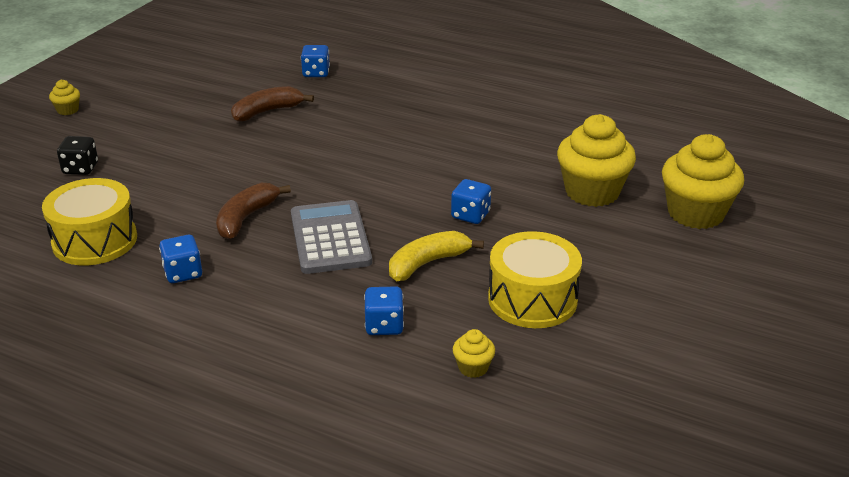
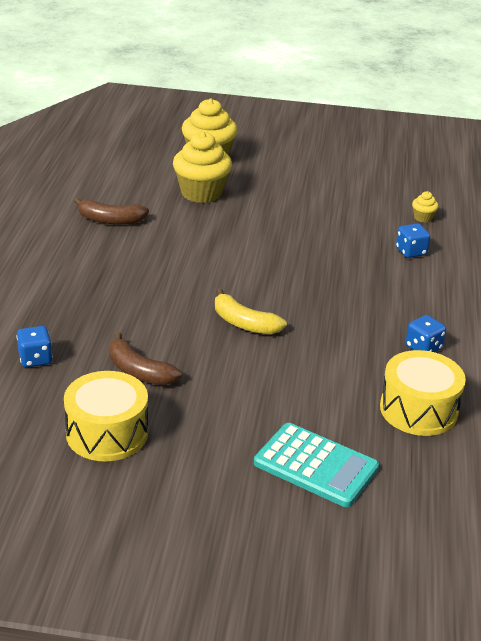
camera: 110 degrees left, 0 degrees up
yellow cupcake [49,80,80,115] -> none
black dice [57,136,98,175] -> turquoise calculator [254,423,379,507]
brown banana [216,183,291,239] -> brown banana moved to [74,198,149,225]
grey calculator [291,200,372,274] -> none
yellow banana [389,231,484,281] -> yellow banana moved to [215,288,287,334]
blue dice [451,179,491,224] -> none
yellow drum [488,231,582,328] -> yellow drum moved to [64,371,148,461]

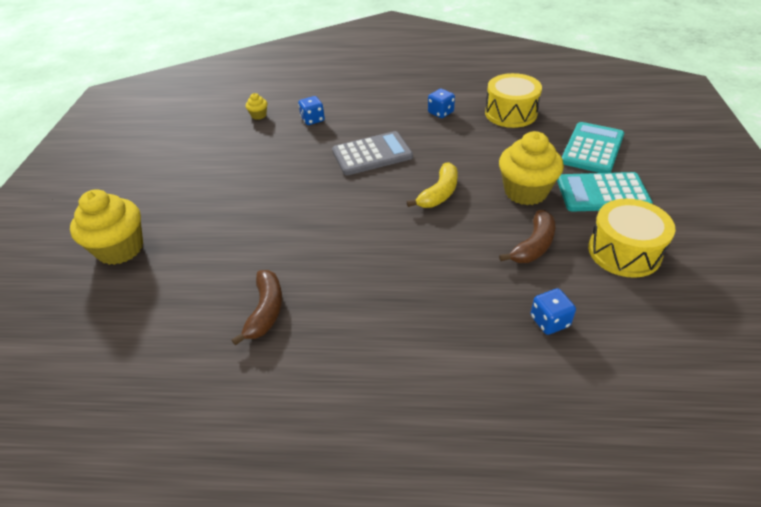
camera: 90 degrees left, 10 degrees up
yellow cupcake [173,132,232,203] -> yellow cupcake moved to [499,131,564,205]
none -> grey calculator [332,131,413,175]
none -> turquoise calculator [557,172,653,211]

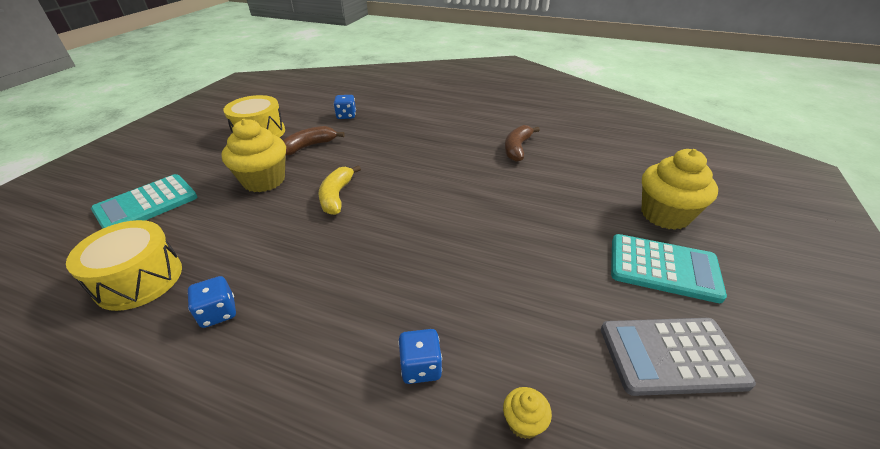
camera: 165 degrees left, 5 degrees down
grey calculator [332,131,413,175] -> grey calculator moved to [601,318,756,396]
yellow banana [407,162,458,208] -> yellow banana turned 45 degrees counterclockwise [319,165,361,215]
turquoise calculator [557,172,653,211] -> turquoise calculator moved to [611,234,727,303]

